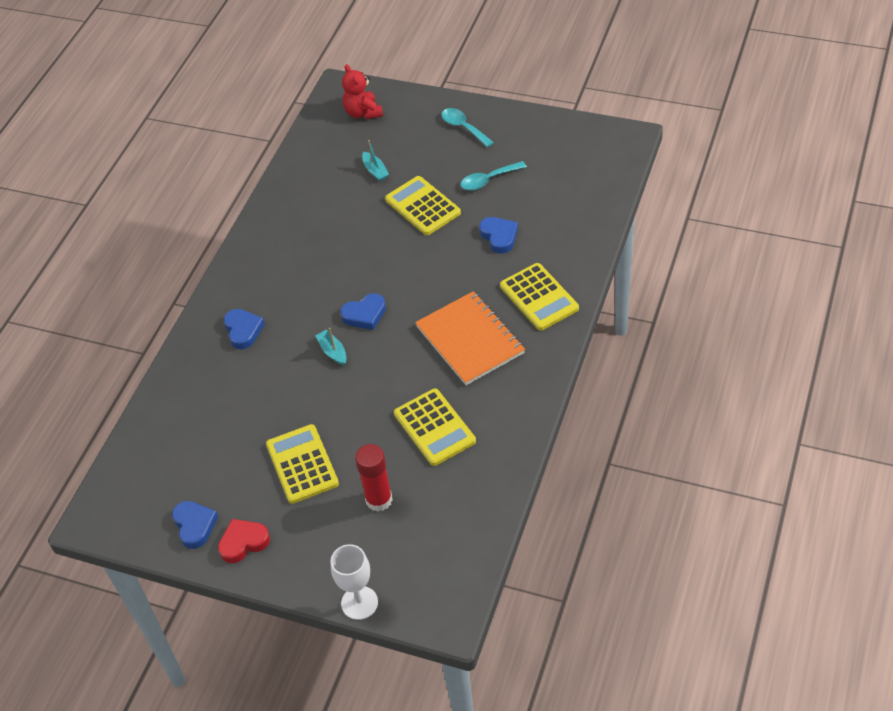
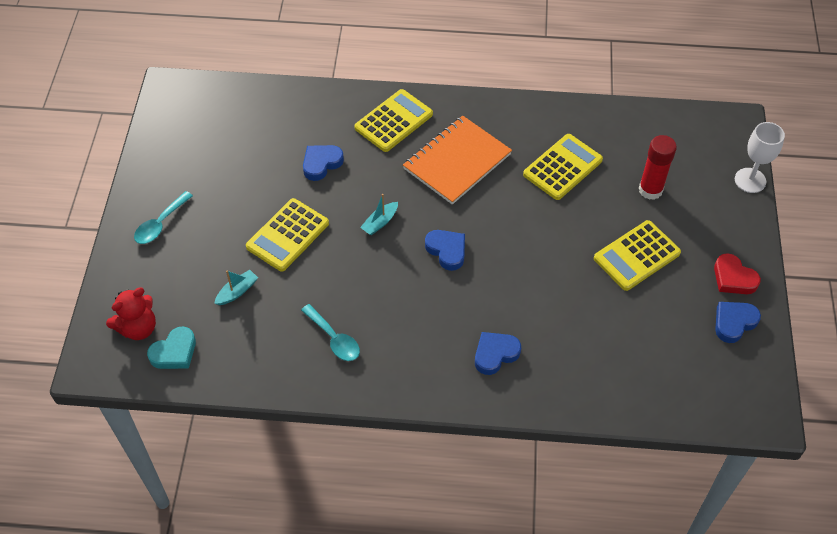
camera: 110 degrees left, 5 degrees up
turquoise boat [315,328,347,365] -> turquoise boat moved to [360,194,398,235]
turquoise spoon [461,161,527,190] -> turquoise spoon moved to [301,304,360,361]
none -> turquoise heart [147,326,196,369]

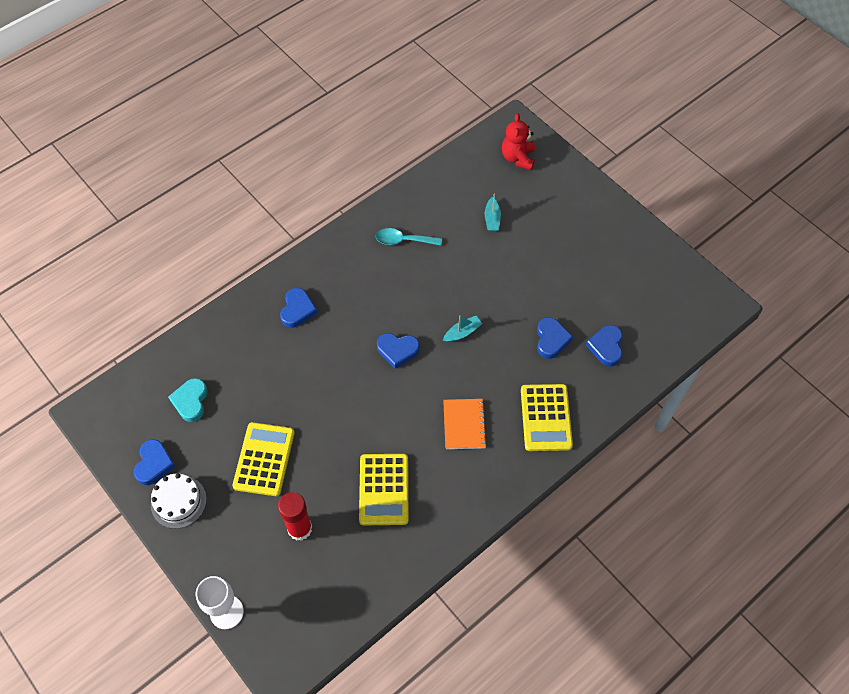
camera: 135 degrees right, 5 degrees up
turquoise spoon [134,191,193,244] -> none
turquoise heart [147,326,196,369] -> turquoise heart moved to [168,378,208,422]
yellow calculator [246,198,329,272] -> none
turquoise boat [360,194,398,235] -> turquoise boat turned 60 degrees clockwise [443,315,483,342]
orange notebook [403,116,512,205] -> orange notebook [443,399,487,449], size x0.60
red heart [714,253,761,294] -> white cake [151,473,207,529]
none -> blue heart [586,325,622,366]

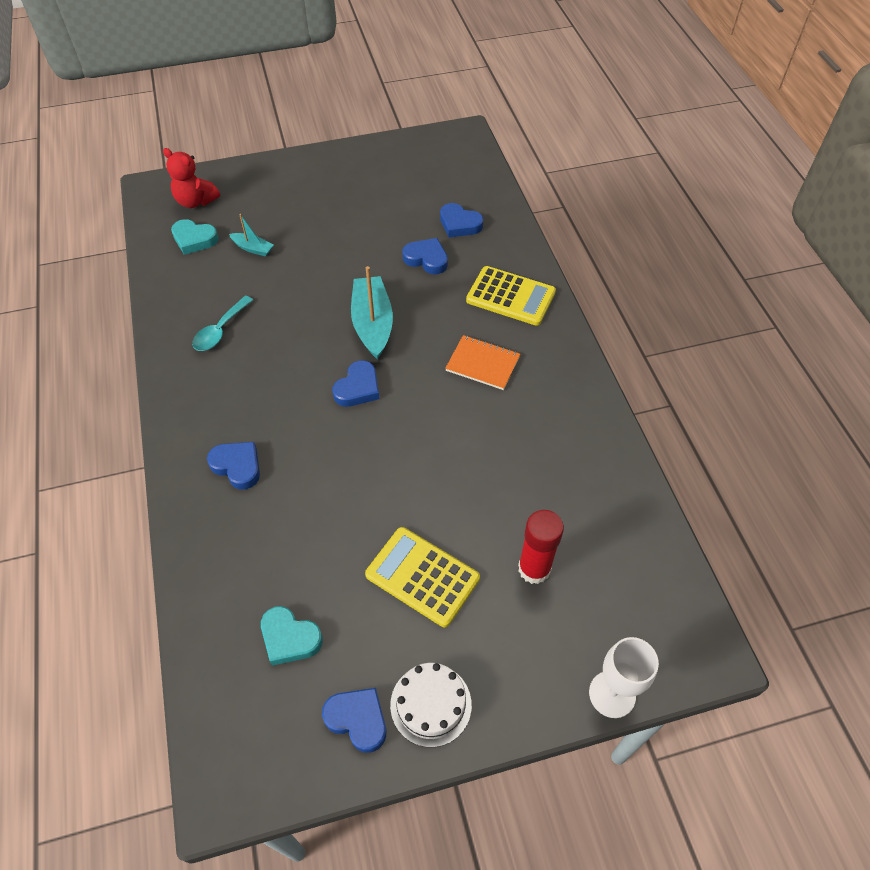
camera: 65 degrees left, 5 degrees down
yellow calculator [359,454,408,525] -> none
turquoise boat [443,315,483,342] -> turquoise boat [351,266,393,360], size x1.96
none -> turquoise heart [171,219,218,255]

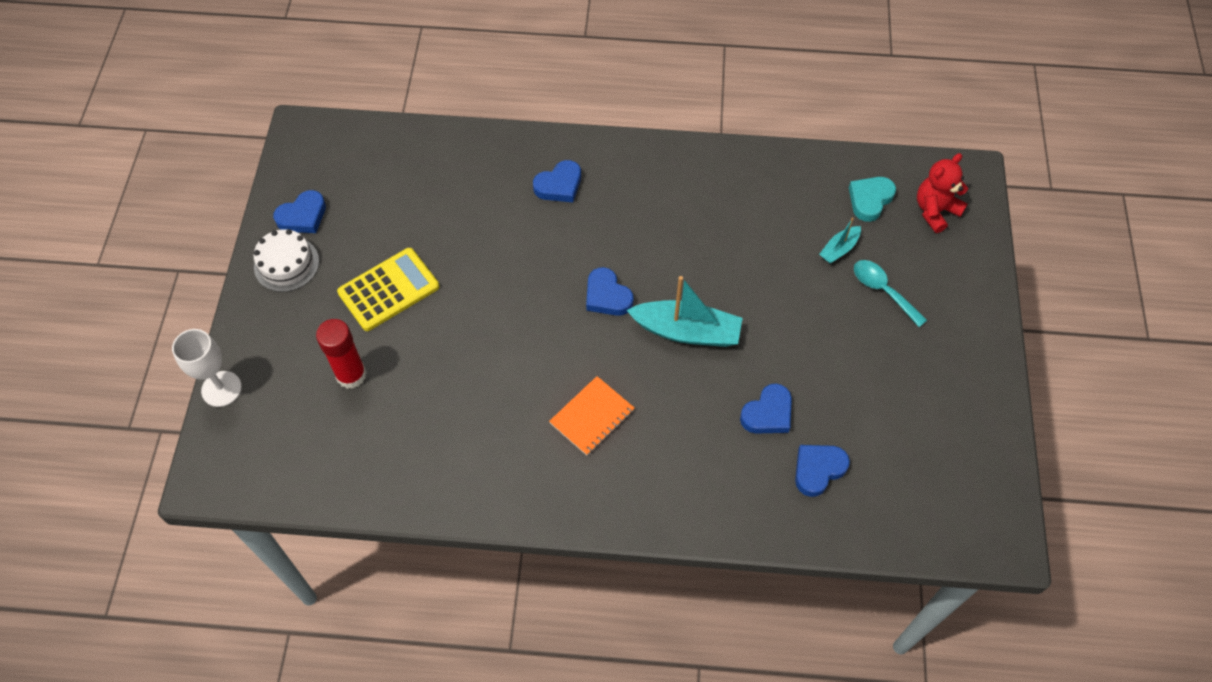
camera: 110 degrees right, 5 degrees up
turquoise spoon [192,296,253,351] -> turquoise spoon moved to [854,260,927,327]
turquoise heart [261,606,323,666] -> none
yellow calculator [466,266,556,326] -> none

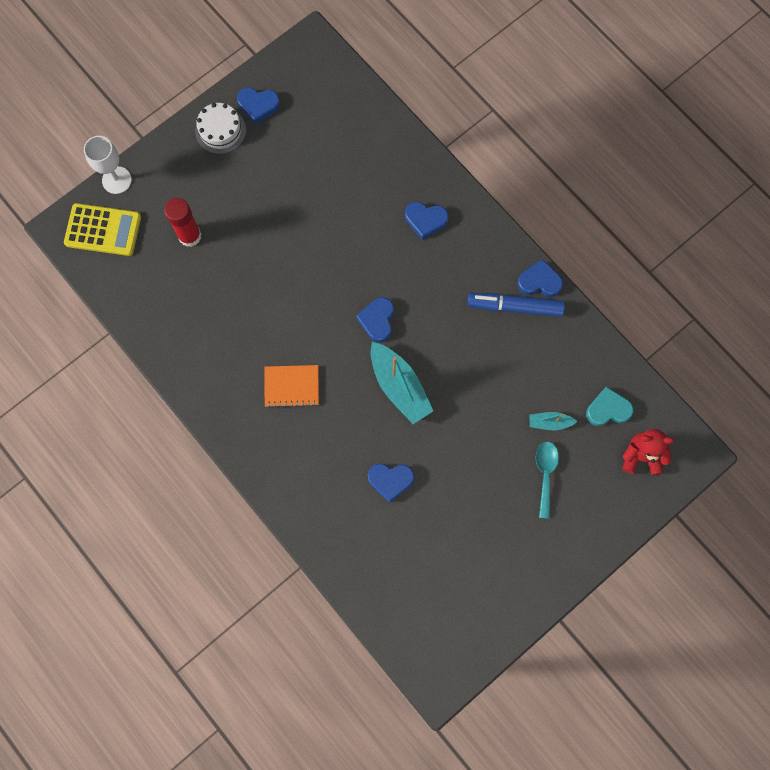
camera: 45 degrees right, 15 degrees up
yellow calculator [337,248,439,331] -> yellow calculator moved to [64,203,141,256]
blue heart [795,445,850,497] -> blue heart moved to [517,259,563,297]
none -> blue marker [467,293,565,317]

